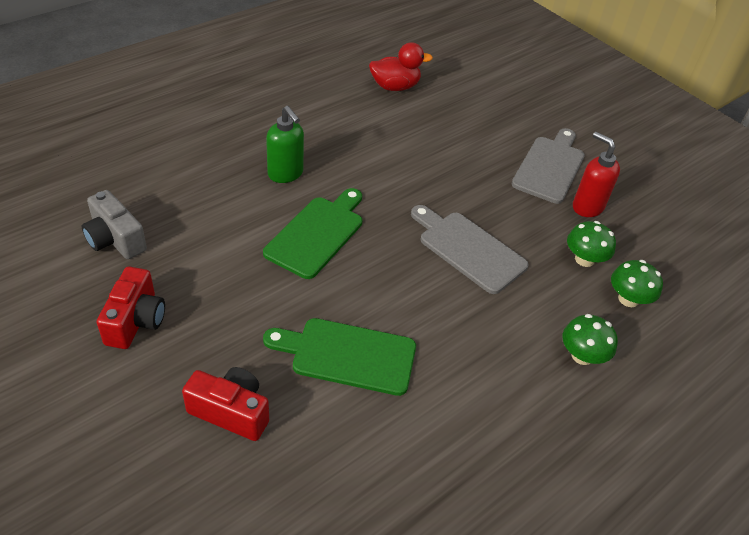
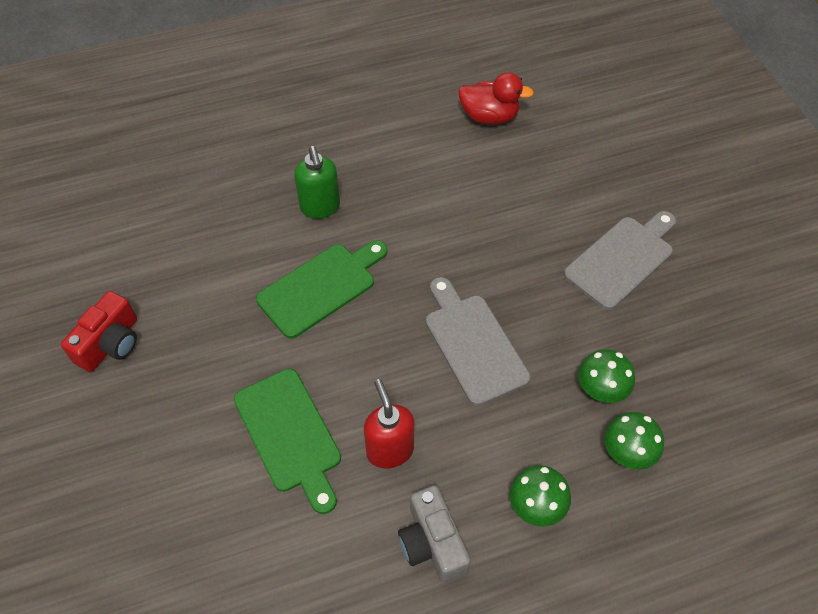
camera: 25 degrees right, 10 degrees up
grey camera [82,190,147,259] -> grey camera moved to [398,485,471,583]
red camera [182,367,269,441] -> none
green cutting board [263,318,416,396] -> green cutting board turned 150 degrees counterclockwise [234,369,341,514]
red soap dispenser [573,132,620,217] -> red soap dispenser moved to [364,379,414,469]

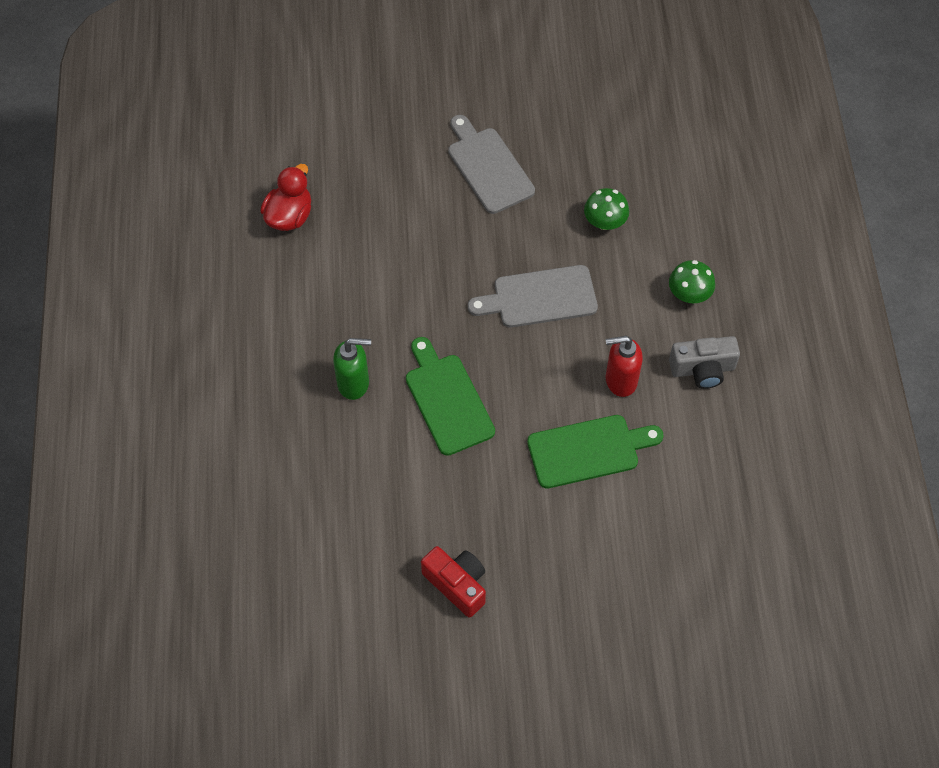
camera: 75 degrees left, 5 degrees up
green mushroom [604,412,664,470] -> none

